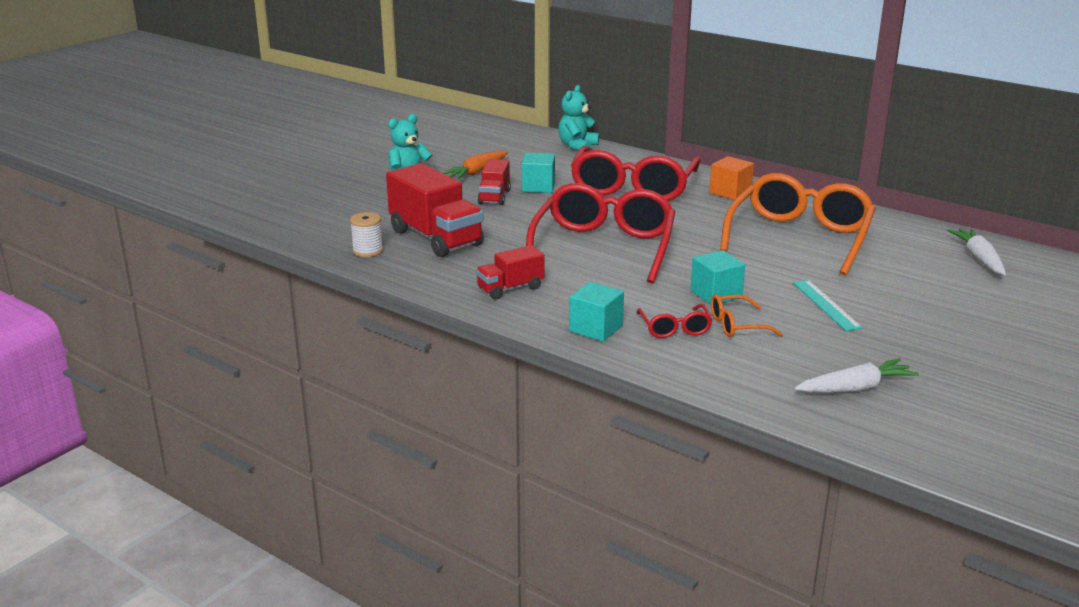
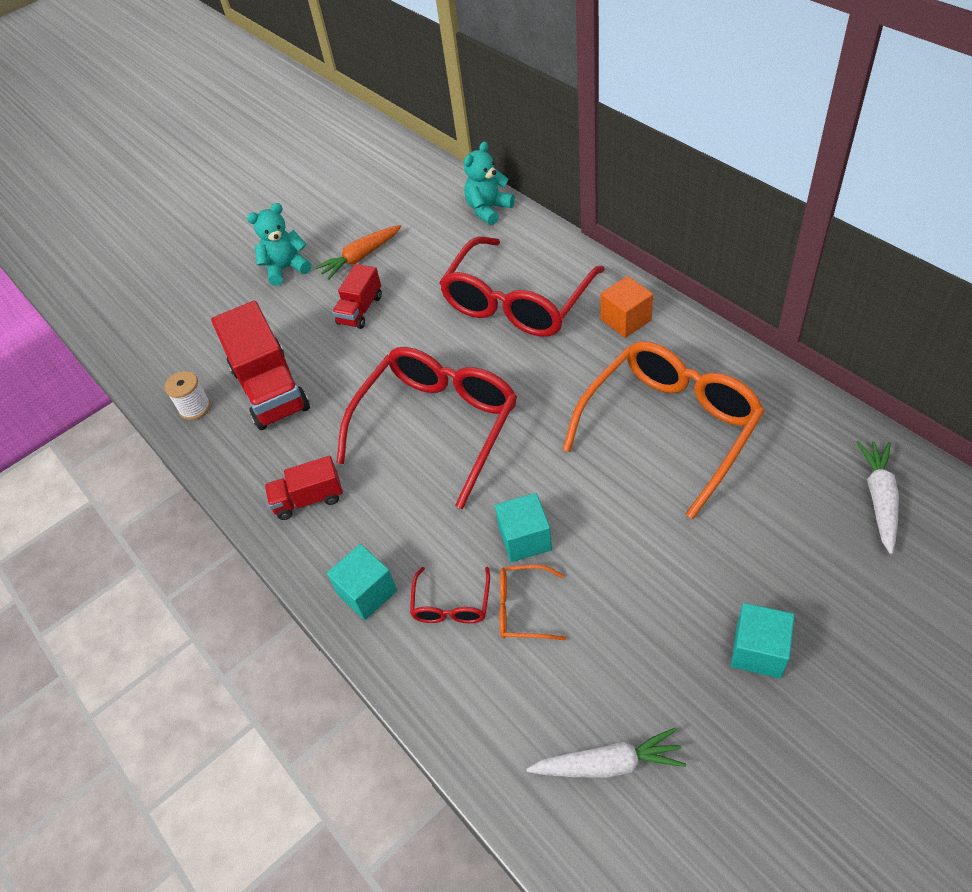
camera: 20 degrees right, 25 degrees up
turquoise cube [522,153,555,193] -> turquoise cube moved to [731,603,794,679]
turquoise ruler [793,280,863,331] -> none

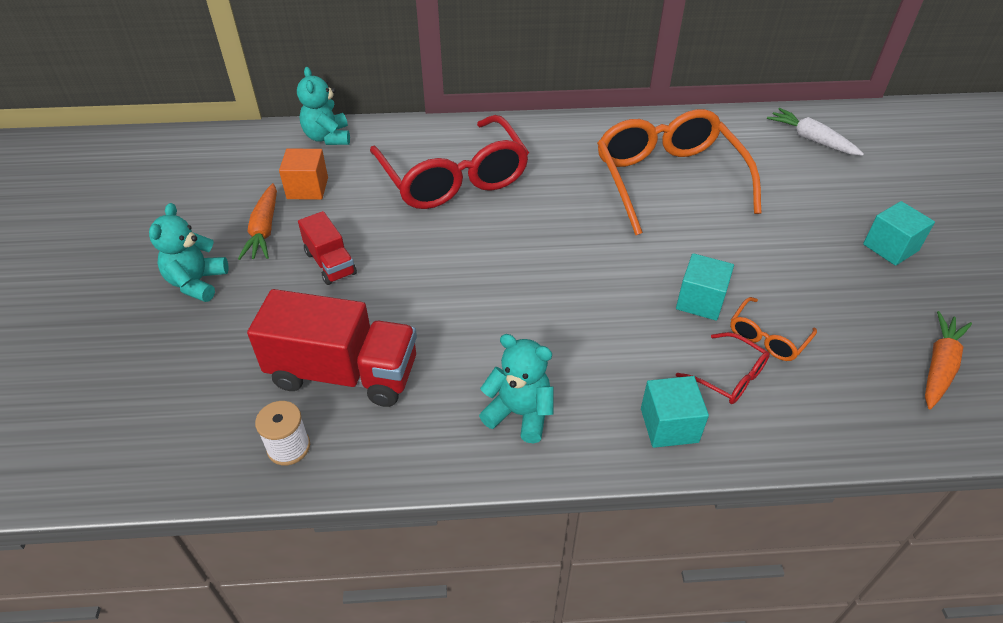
camera: 60 degrees left, 5 degrees down
red truck [264,456,343,520] -> turquoise teddy bear [479,334,554,443]
red glasses [337,347,517,509] -> none
white carrot [527,727,686,778] -> orange carrot [925,311,972,409]
orange cube [601,276,653,338] -> orange cube moved to [279,149,328,199]

